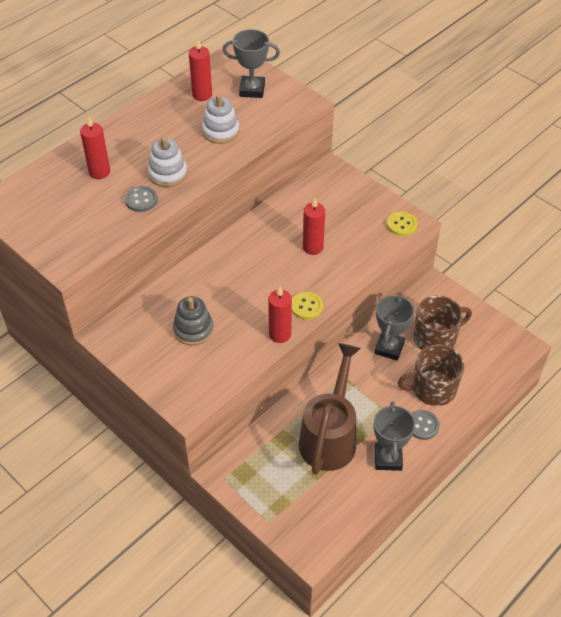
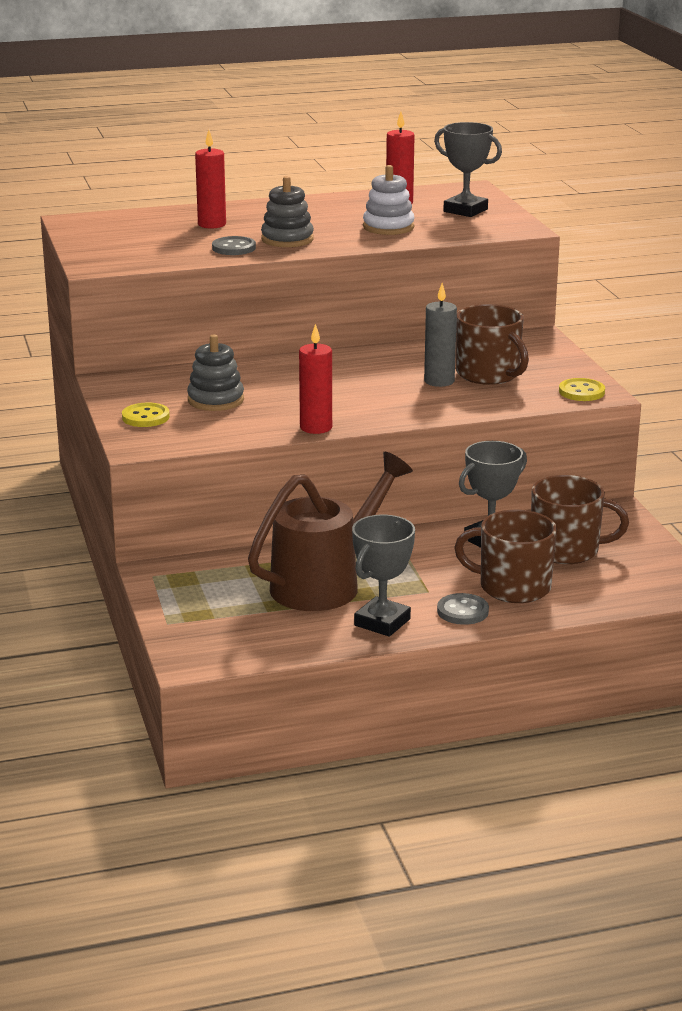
camera: 30 degrees right, 25 degrees down
white stacking toy [148,137,187,187] -> grey stacking toy [261,176,314,247]
yellow button [292,292,323,320] -> yellow button moved to [122,403,170,427]
red candle [303,198,325,255] -> grey candle [424,283,457,387]
none -> brown mug [456,304,529,385]

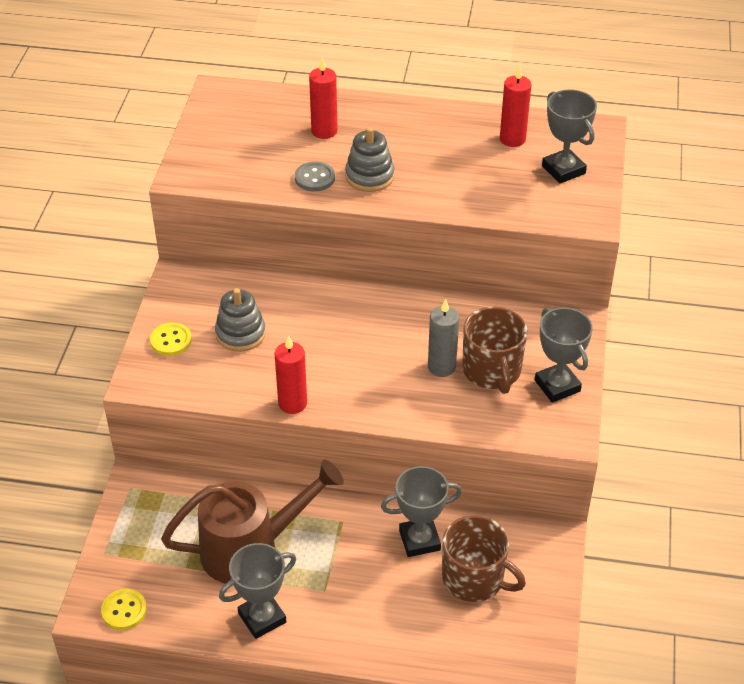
camera: 25 degrees right, 20 degrees up
white stacking toy [363,165,414,235] -> none
grey button [437,593,489,625] -> none
brown mug [454,510,557,603] -> none
yellow button [559,378,605,401] -> yellow button moved to [101,589,147,630]
none -> grey trophy [535,307,593,403]

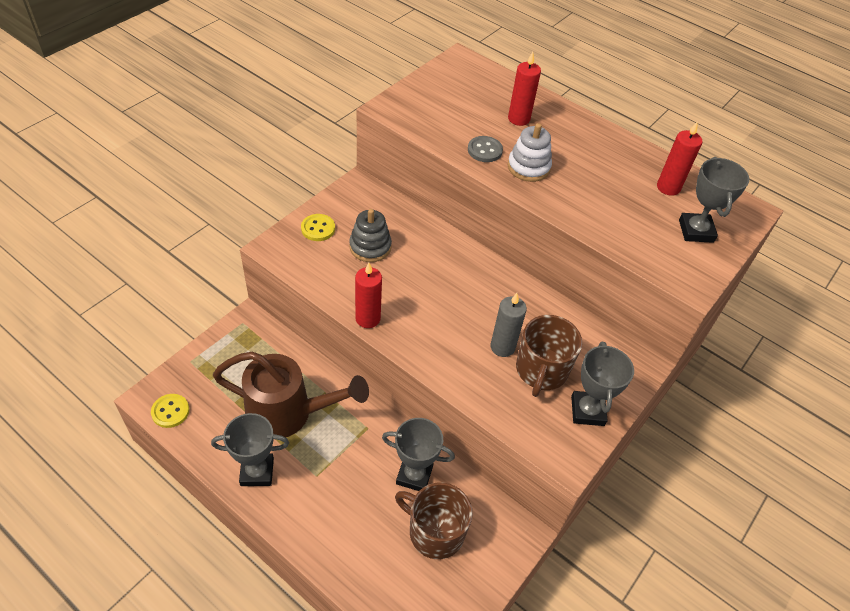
camera: 25 degrees right, 5 degrees up
grey stacking toy [345,127,394,192] -> white stacking toy [508,123,552,182]
brown mug [442,515,526,602] -> brown mug turned 150 degrees clockwise [395,482,472,559]

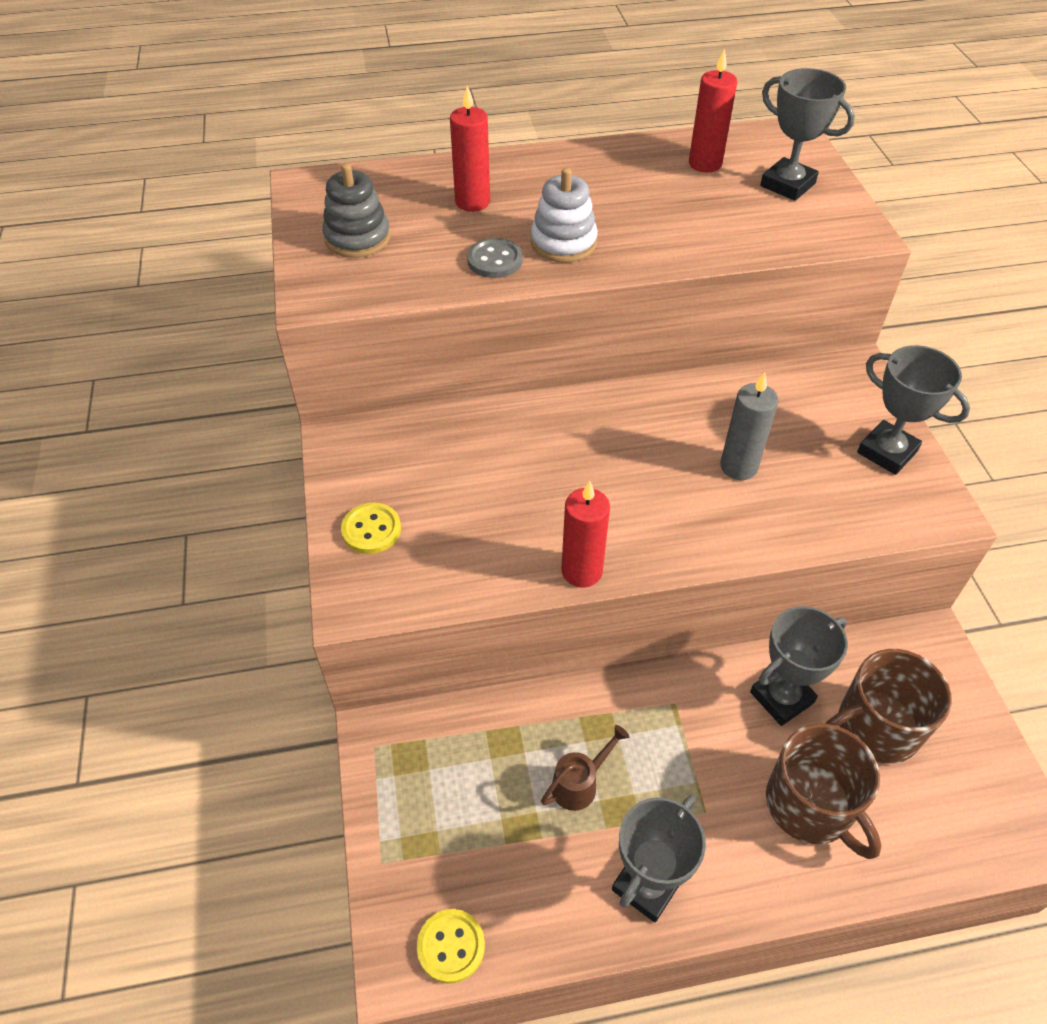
camera: 45 degrees left, 0 degrees up
brown watering can [213,352,369,438] -> brown watering can [541,725,629,811], size x0.42
grey stacking toy [349,209,392,262] -> grey stacking toy moved to [322,163,391,258]
brown mug [516,315,582,397] -> brown mug moved to [766,724,882,859]

